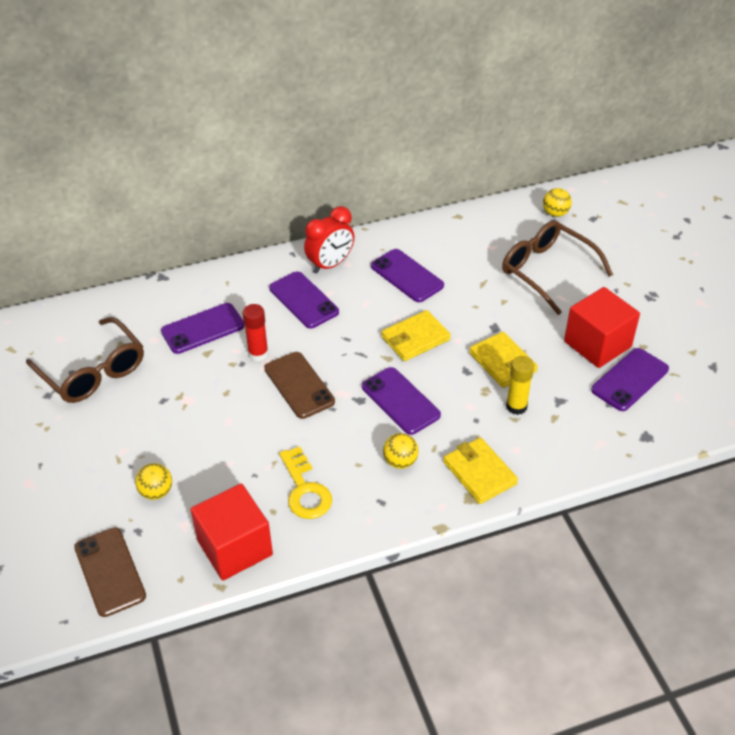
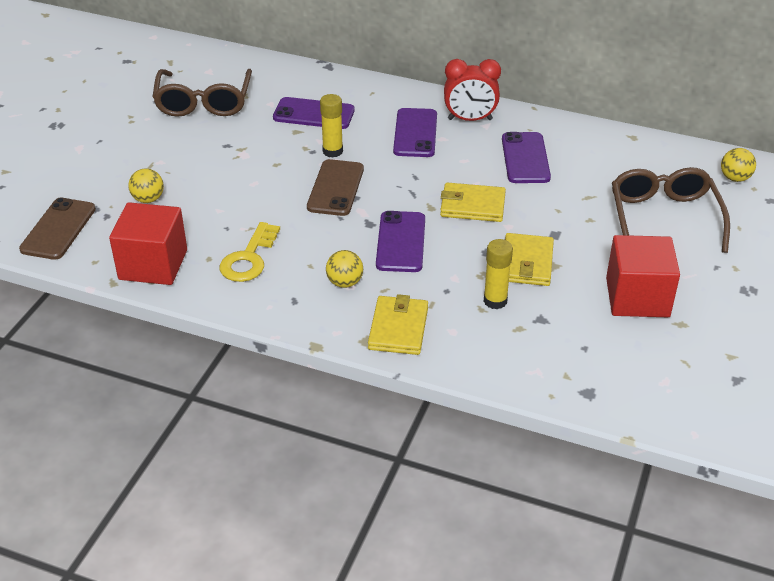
camera: 40 degrees right, 5 degrees down
red glue stick [243,304,269,361] -> yellow glue stick [320,94,343,158]
purple phone [591,348,669,411] -> none

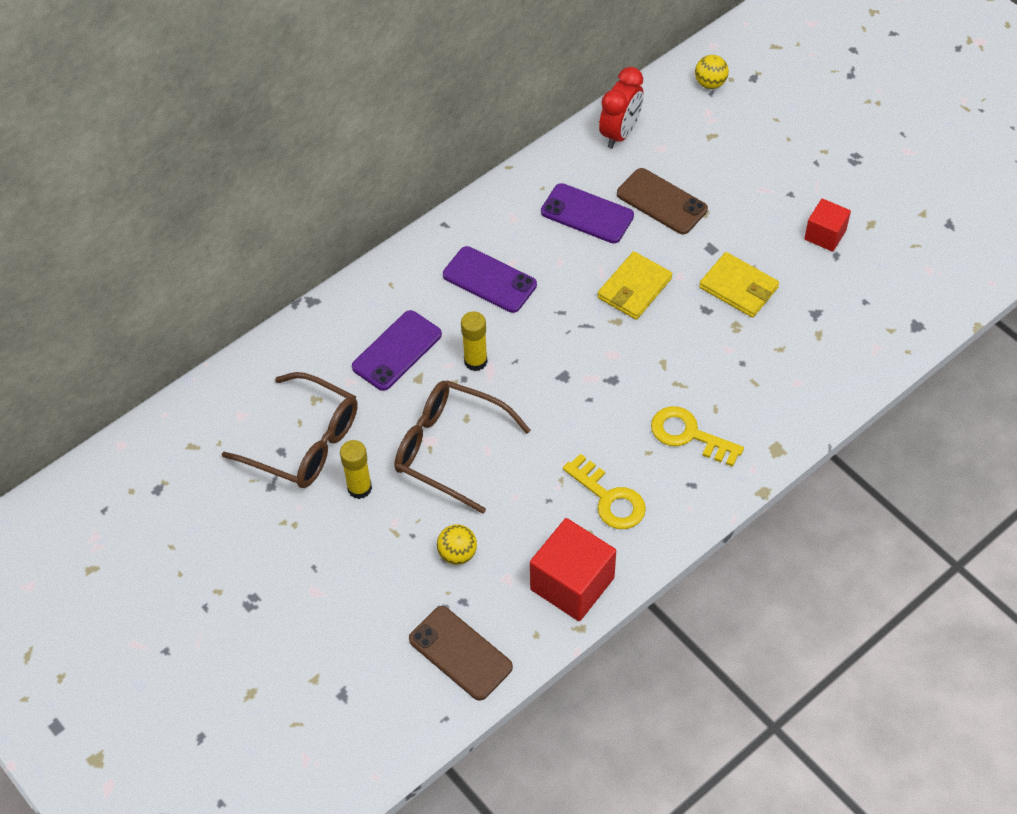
camera: 60 degrees left, 15 degrees up
brown phone [307,159,364,216] -> brown phone moved to [617,168,708,234]
yellow ball [326,250,363,288] -> yellow key [651,406,744,467]
yellow wallet [368,294,428,355] -> none
purple phone [376,211,425,272] -> none
red clock [444,59,501,121] -> red clock moved to [599,67,644,149]
yellow glue stick [484,239,513,309] -> yellow glue stick moved to [340,440,372,499]
red cube [606,235,680,317] -> red cube [804,198,851,252], size x0.59
brown glasses [612,167,730,253] -> brown glasses moved to [394,380,531,514]

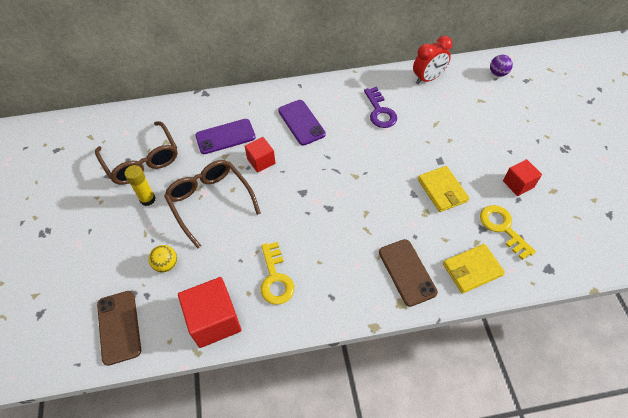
camera: 30 degrees right, 0 degrees up
yellow glue stick [461,311,487,371] -> red cube [245,137,276,173]
purple phone [541,183,634,243] -> purple key [364,87,397,128]
yellow wallet [597,251,672,320] -> yellow wallet moved to [443,244,505,294]
brown phone [617,168,708,234] -> brown phone moved to [379,239,438,307]
yellow key [651,406,744,467] -> yellow key moved to [480,205,536,260]
yellow ball [695,55,729,89] -> purple ball [490,55,513,77]

